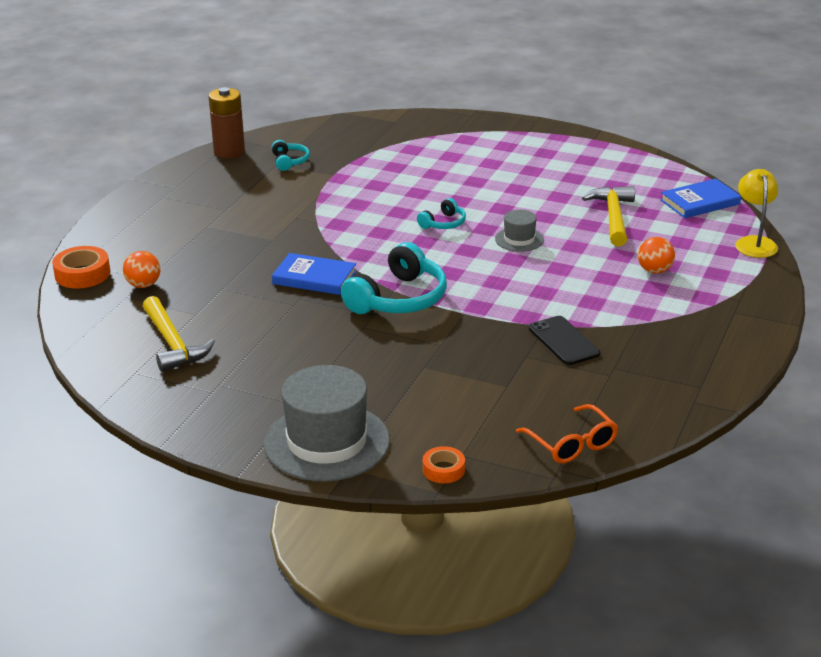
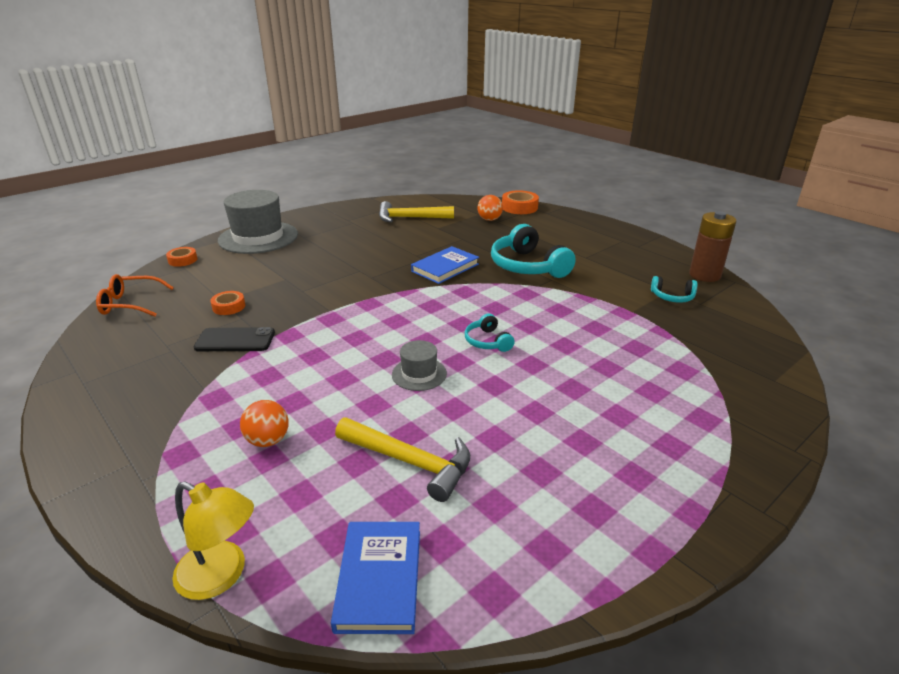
camera: 115 degrees right, 0 degrees up
turquoise headphones [341,242,447,314] -> turquoise headphones moved to [491,224,576,278]
none -> orange tape [210,291,245,315]

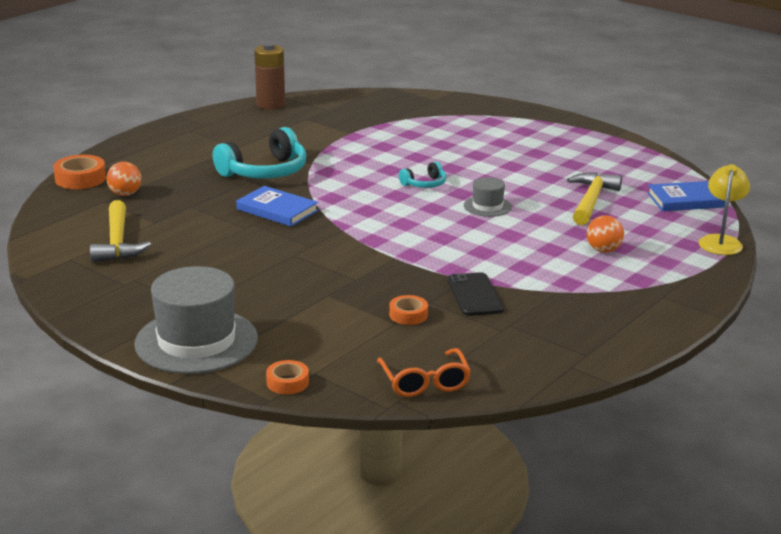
camera: 100 degrees left, 5 degrees down
turquoise headphones [651,276,697,303] -> none

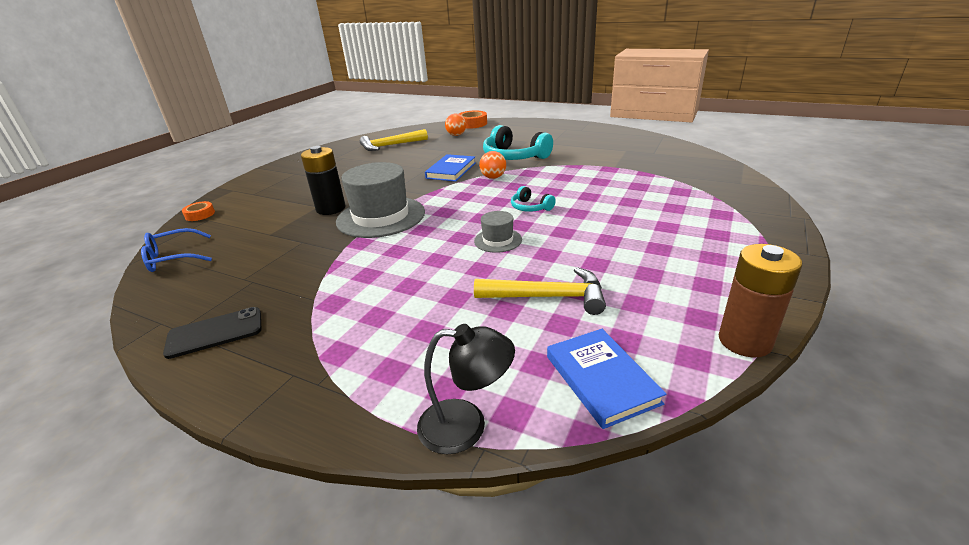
camera: 80 degrees right, 5 degrees up
grey hat [134,266,258,374] -> grey hat moved to [336,162,425,238]
brown battery [254,43,285,110] -> brown battery moved to [719,244,802,358]
orange glasses [377,348,471,397] -> blue glasses [141,228,212,272]
orange tape [389,295,428,325] -> none
black phone [448,272,504,316] -> black phone moved to [163,307,261,359]
orange ball [587,215,624,253] -> orange ball moved to [479,151,506,179]
yellow lamp [699,164,750,255] -> black lamp [417,324,515,454]
none -> black battery [301,146,346,215]

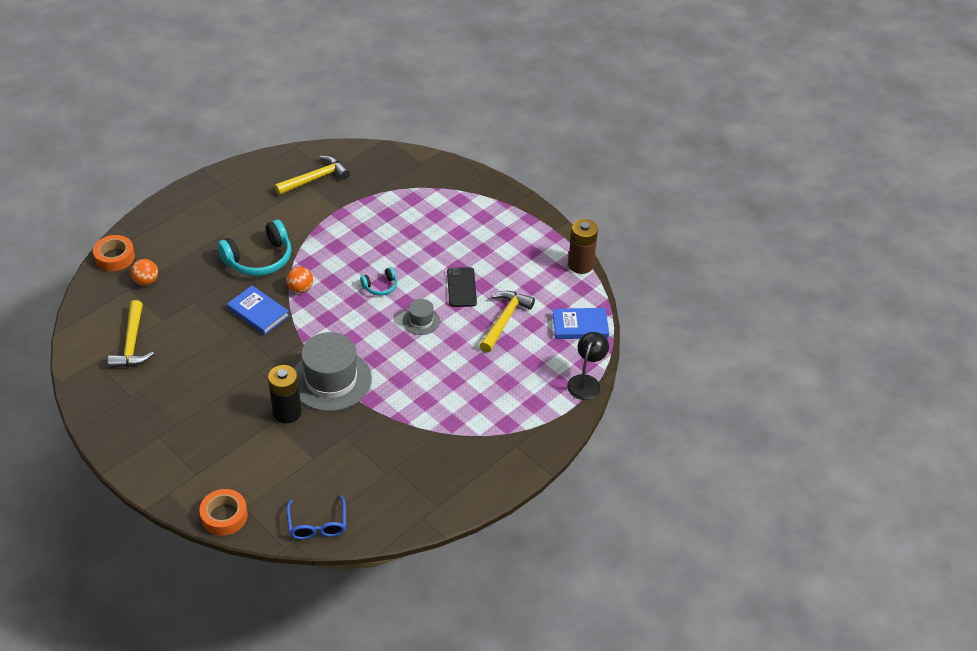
camera: 75 degrees left, 15 degrees up
black phone [163,307,261,359] -> black phone moved to [447,267,477,307]
orange tape [182,201,215,221] -> orange tape [199,489,248,536], size x1.59
none -> yellow hammer [274,155,350,195]

